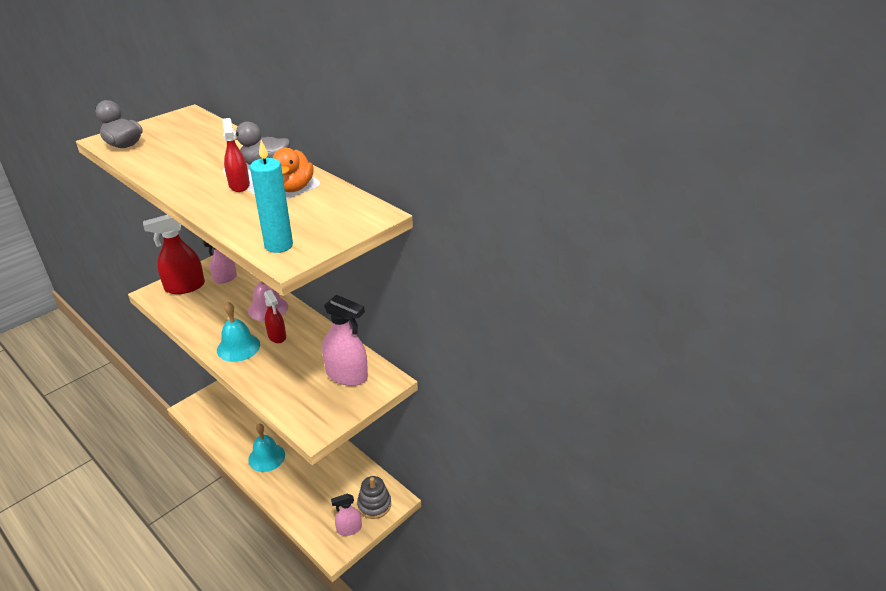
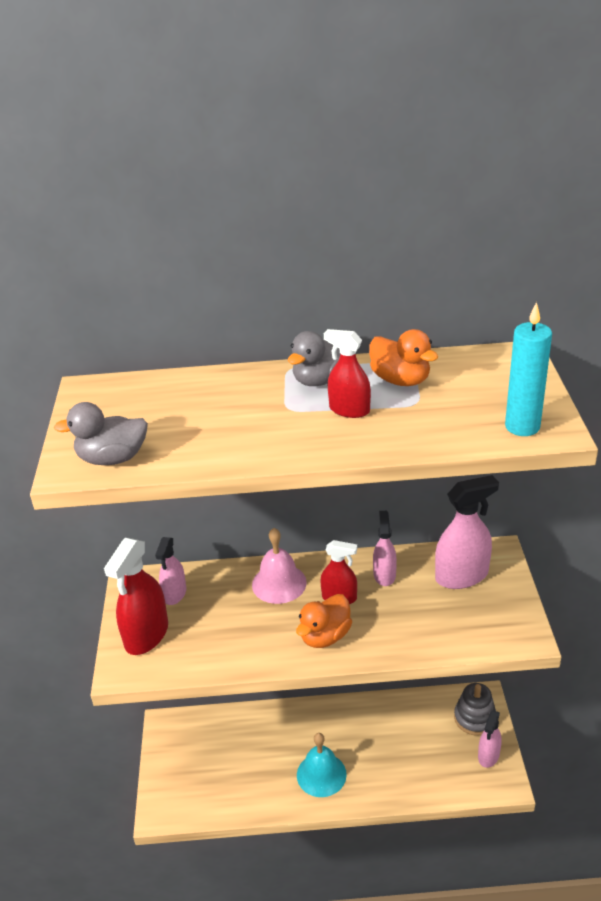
camera: 45 degrees left, 0 degrees up
turquoise bell [217,302,260,362] -> orange duck [296,594,352,648]
none -> pink spray bottle [373,511,397,586]

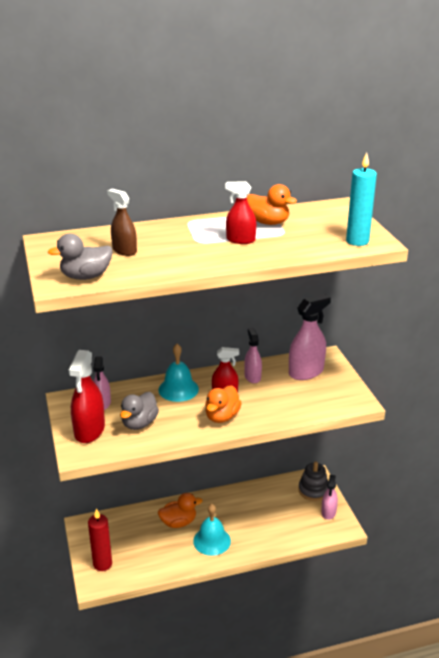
camera: 15 degrees left, 5 degrees down
pink bell [252,528,307,604] -> turquoise bell [158,344,199,402]
grey duck [288,331,340,386] -> grey duck moved to [120,392,159,430]
none -> red candle [88,509,112,571]
none -> brown spray bottle [107,189,137,256]
none -> orange duck [158,493,203,528]

